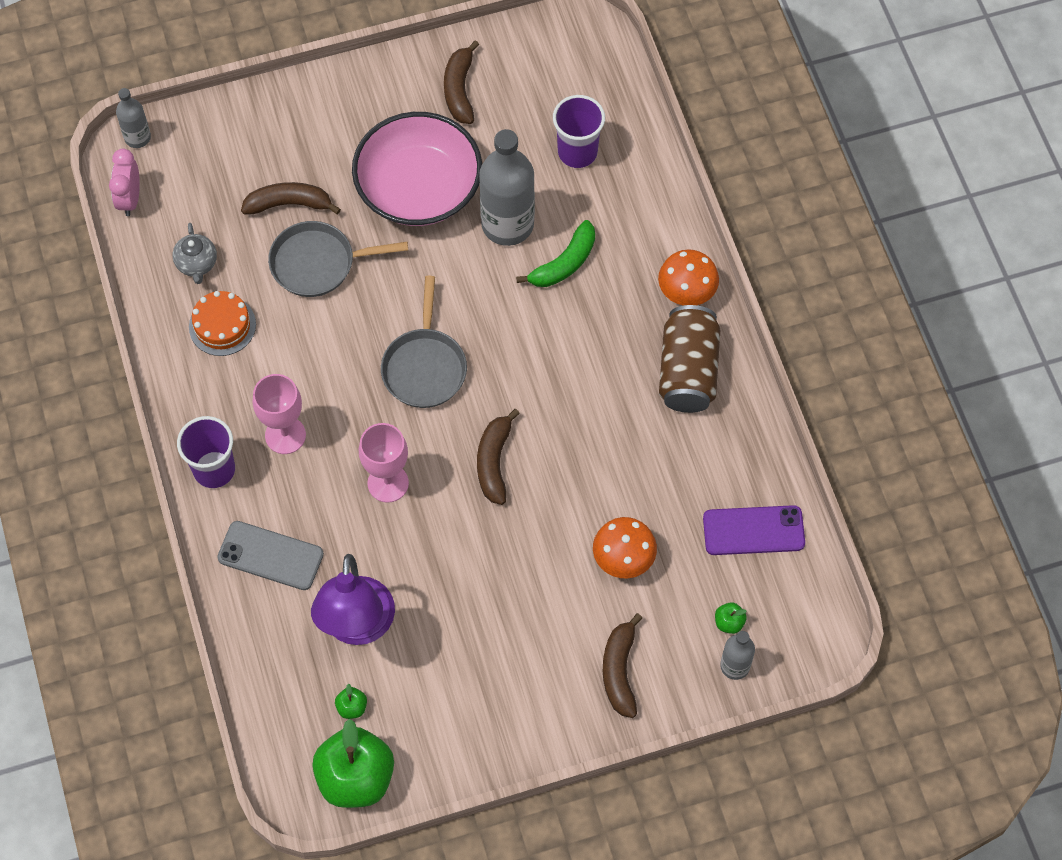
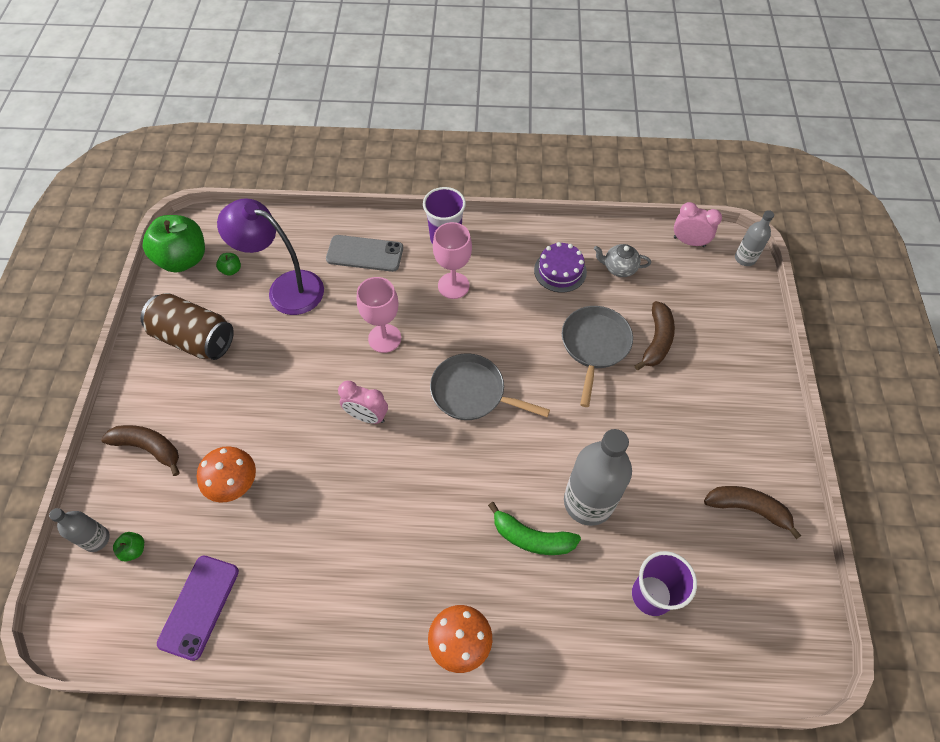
camera: 110 degrees right, 5 degrees down
orange cake [189,291,256,356] -> purple cake [534,242,587,293]
grey phone [217,521,324,590] -> grey phone turned 60 degrees clockwise [326,235,403,272]
pink bowl [352,112,482,226] -> none
brown banana [477,409,520,505] -> pink clock [338,381,388,424]
green banana [516,220,595,287] -> green banana turned 45 degrees counterclockwise [488,502,581,555]
brown can [659,305,720,413] -> brown can moved to [141,293,234,360]

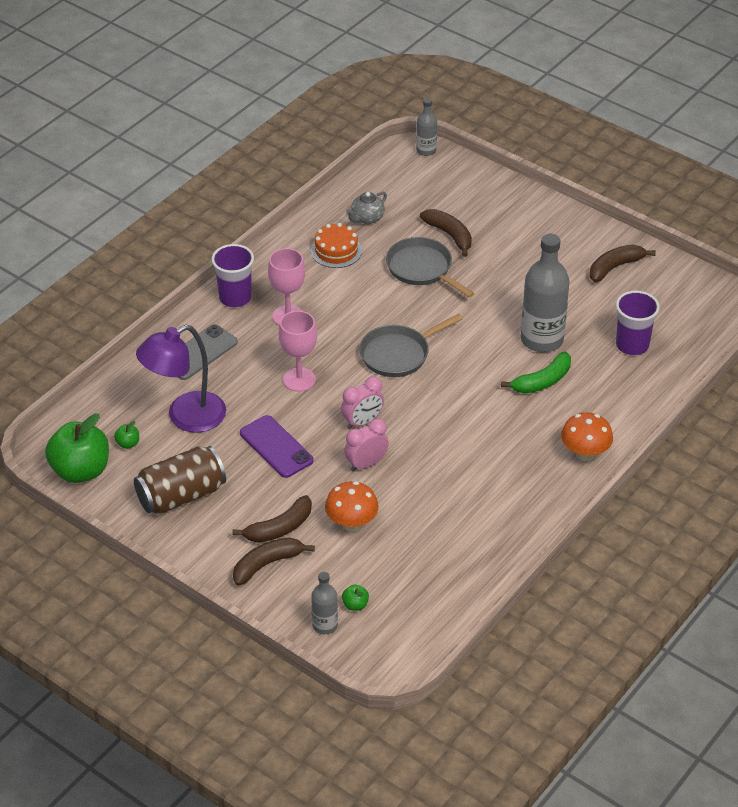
camera: 55 degrees left, 15 degrees down
purple phone [157,556,239,661] -> purple phone moved to [240,415,313,478]
purple cake [534,242,587,293] -> orange cake [311,223,362,268]
pink clock [674,202,722,247] -> pink clock moved to [344,418,389,472]
none -> brown banana [232,495,312,543]

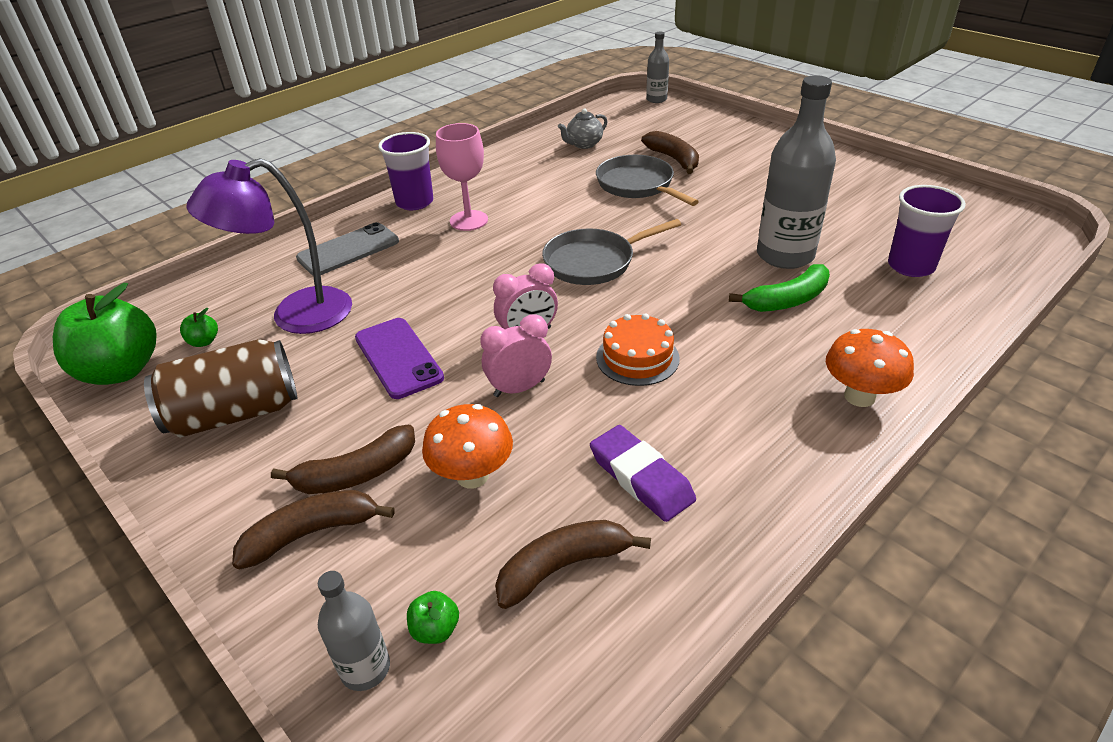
camera: 10 degrees right, 5 degrees down
pink goblet [279,311,317,392] -> none
orange cake [311,223,362,268] -> orange cake moved to [596,313,680,386]
brown banana [590,245,656,282] -> brown banana moved to [495,520,651,609]
none -> purple eraser [590,425,696,522]

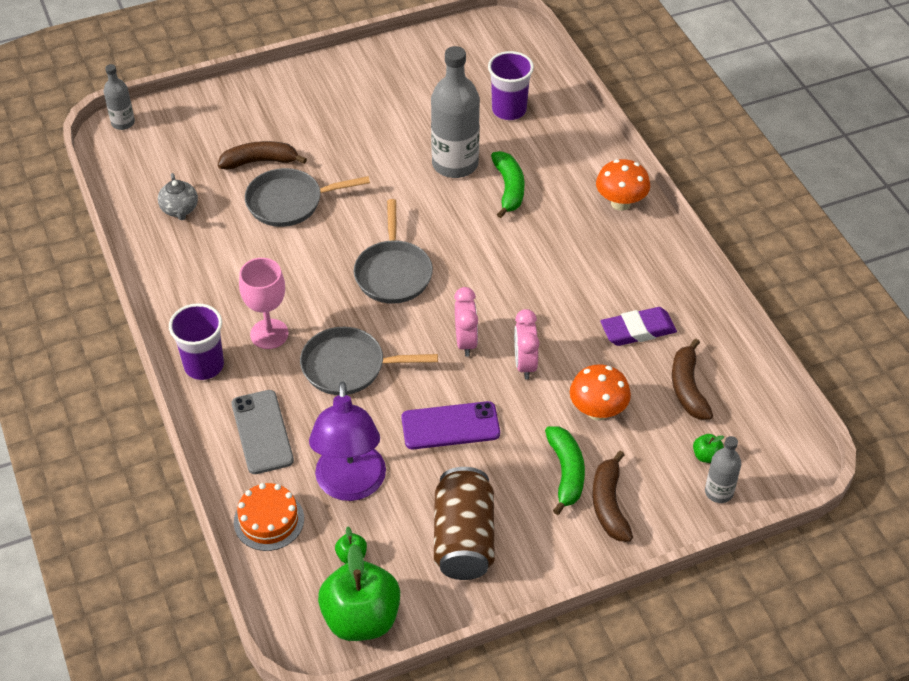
camera: 70 degrees left, 10 degrees up
brown banana [271,425,415,494] -> green banana [545,426,585,515]
orange cake [596,313,680,386] -> orange cake moved to [234,483,304,551]
none -> grey pan [300,327,438,395]

